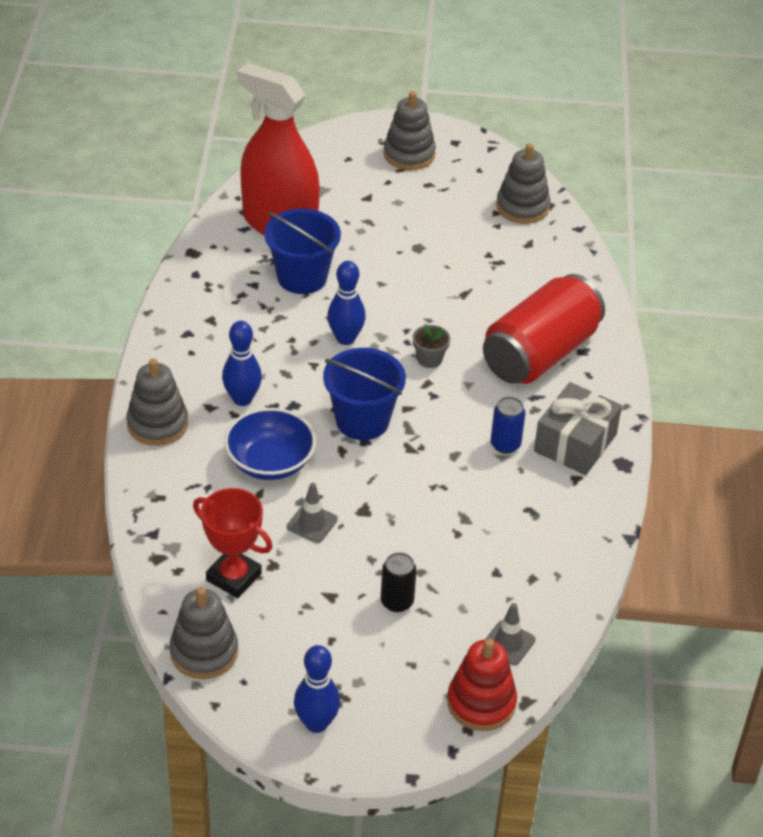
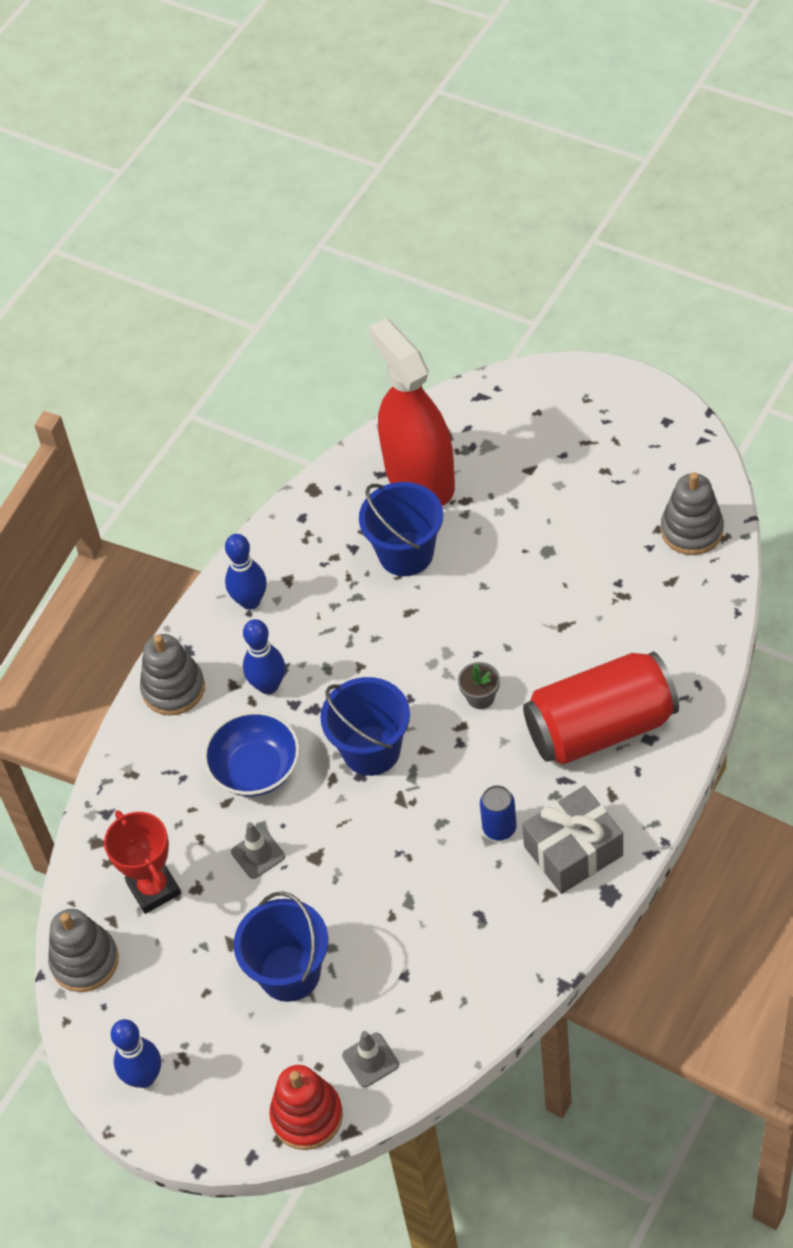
camera: 35 degrees right, 10 degrees up
blue bowling pin [327,261,366,345] -> blue bowling pin moved to [225,534,267,610]
black can [381,552,417,612] -> blue bucket [234,891,328,1002]
grey stacking toy [383,91,436,170] -> none

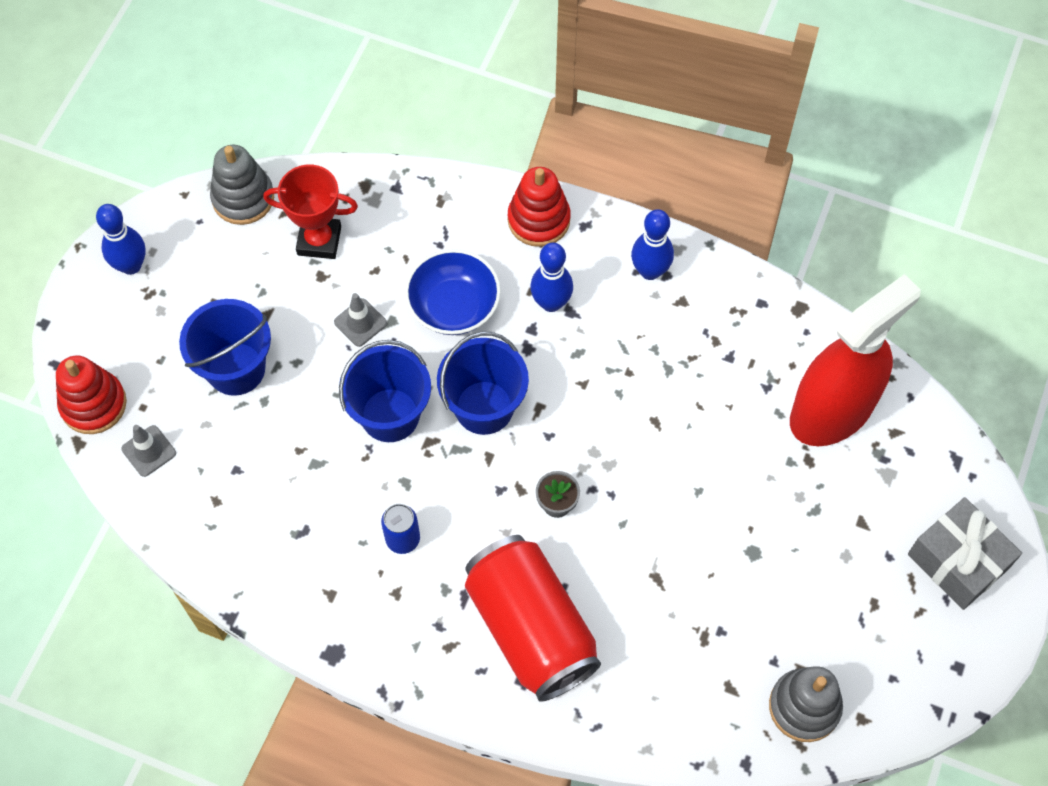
camera: 75 degrees right, 10 degrees up
red trophy [104,810,181,914] -> red trophy turned 45 degrees clockwise [263,165,358,259]
grey stacking toy [140,634,205,715] -> red stacking toy [508,167,571,247]
blue bucket [359,482,443,576] -> blue bucket moved to [339,340,431,442]
grey gift [522,786,623,894] -> grey gift moved to [908,497,1022,610]

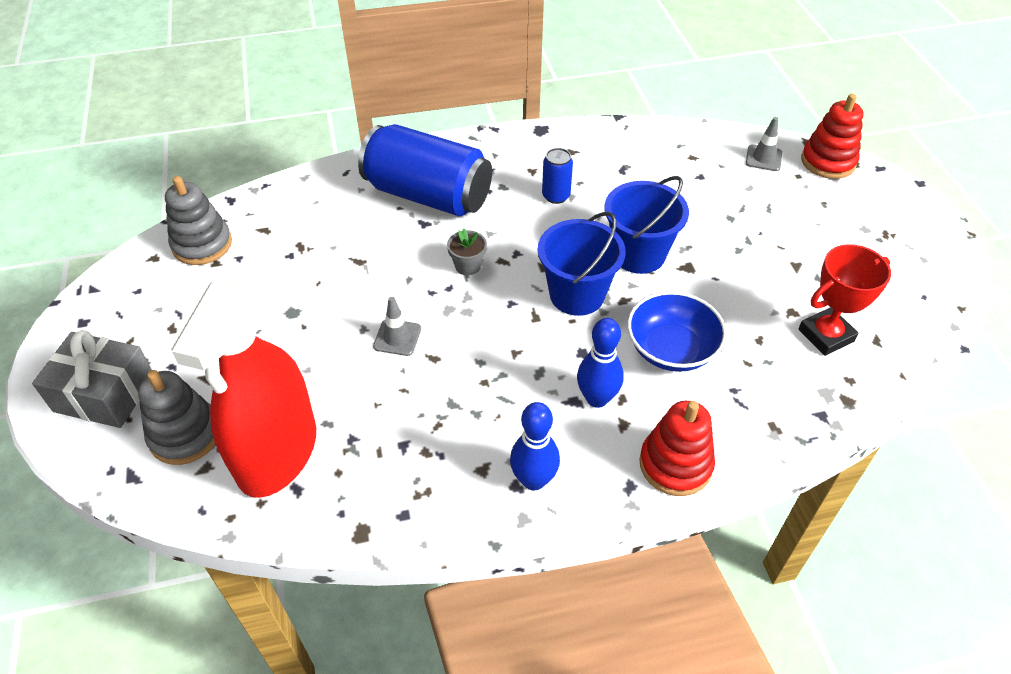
camera: 145 degrees right, 15 degrees down
blue bowling pin [96,204,146,275] -> none
blue bucket [179,299,271,396] -> none
grey stacking toy [210,145,274,225] -> grey stacking toy moved to [138,370,215,465]
grey traffic cone [334,293,387,347] -> grey traffic cone moved to [373,297,421,356]
red can [465,535,601,702] -> blue can [358,124,492,216]

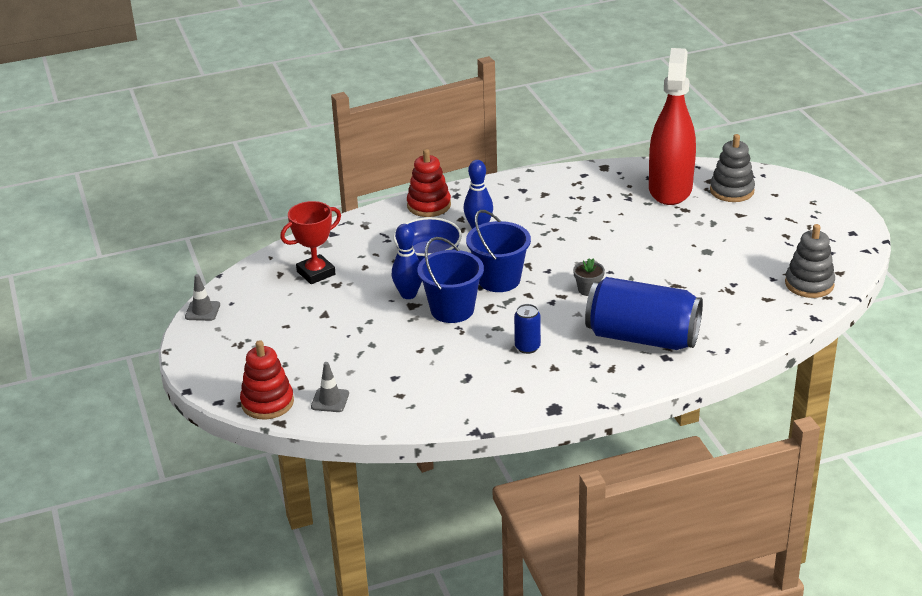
camera: 175 degrees right, 15 degrees down
grey gift [32,330,152,428] -> none
grey traffic cone [373,297,421,356] -> grey traffic cone moved to [185,274,220,321]
blue bowling pin [510,402,560,490] -> blue bowling pin moved to [392,224,422,299]

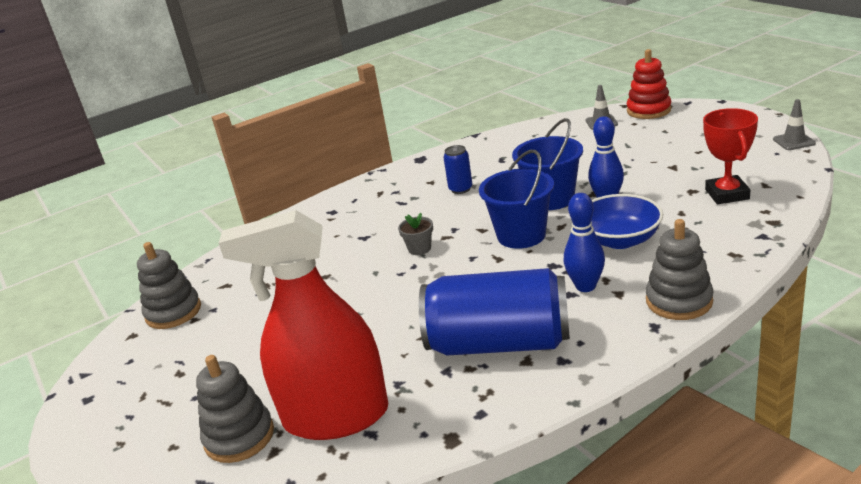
camera: 170 degrees right, 5 degrees down
red trophy [280,201,341,284] -> red trophy turned 45 degrees counterclockwise [703,108,758,204]
red stacking toy [407,149,451,217] -> grey stacking toy [646,219,714,320]
blue can [585,277,703,350] -> blue can moved to [419,268,570,356]
red spray bottle [649,48,696,205] -> red spray bottle turned 90 degrees clockwise [219,210,388,440]

